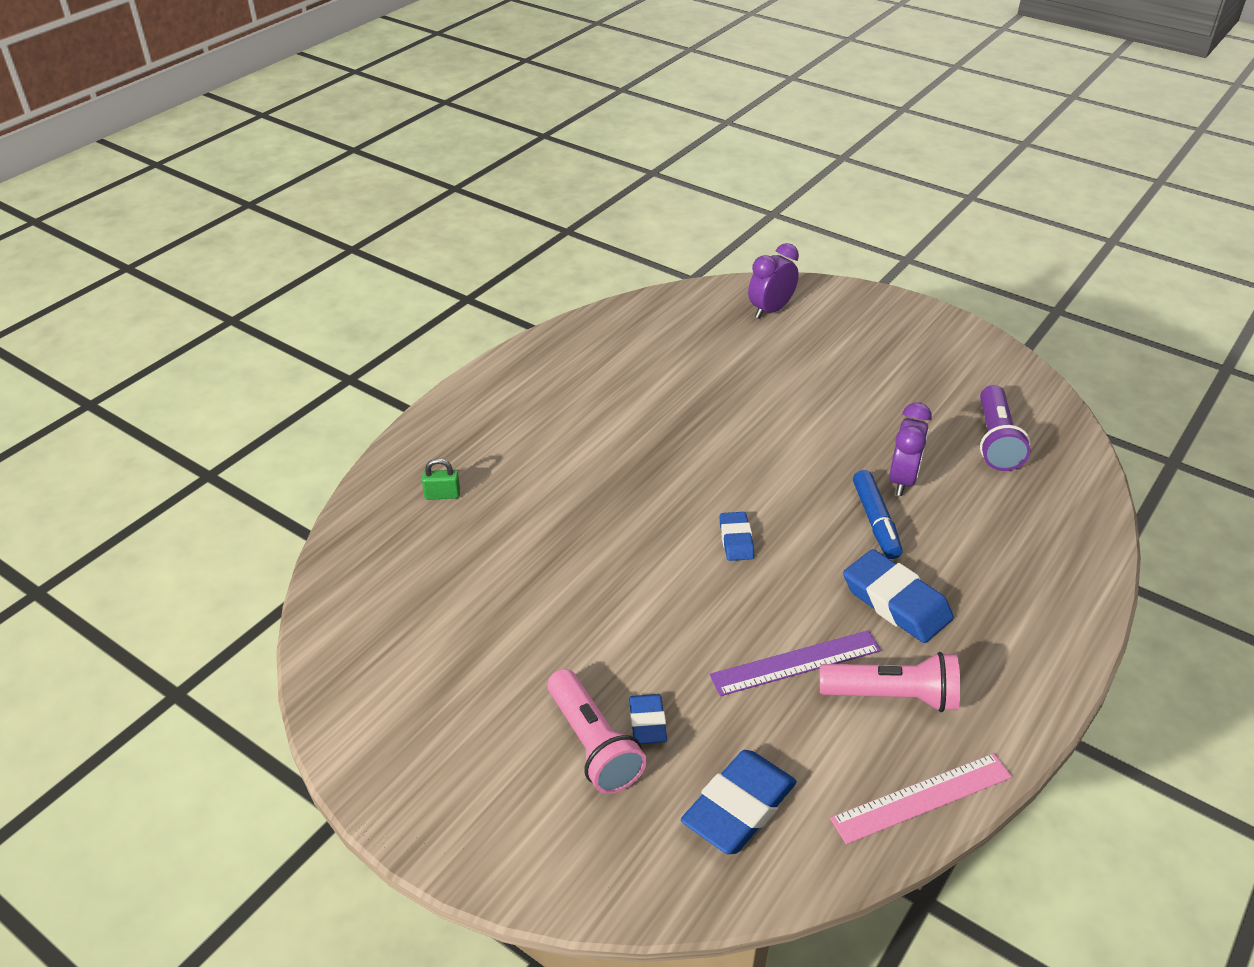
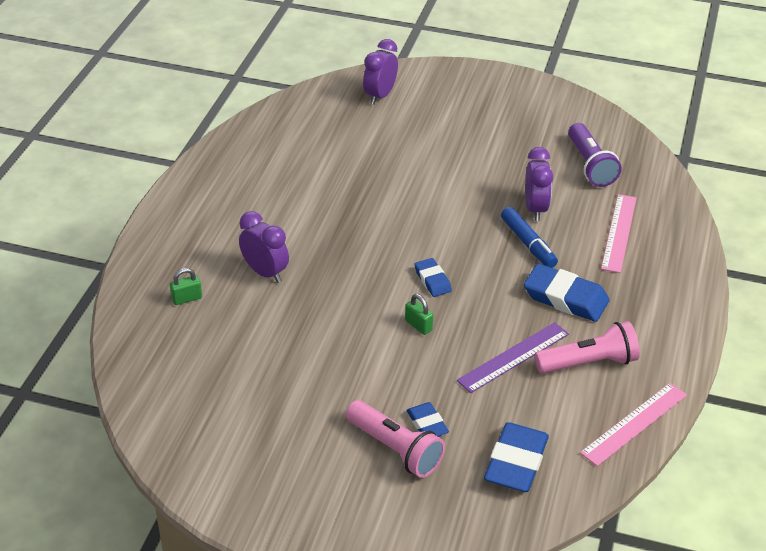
camera: 20 degrees left, 0 degrees up
none -> purple clock [239,211,289,283]
none -> green padlock [405,294,433,335]
none -> pink ruler [601,194,636,273]

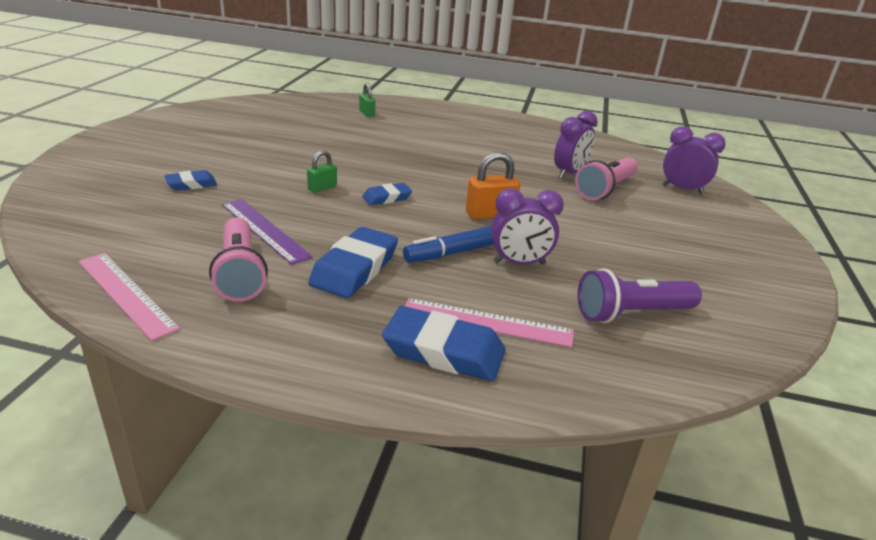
camera: 85 degrees right, 10 degrees down
purple clock [239,211,289,283] -> purple clock moved to [554,111,598,179]
pink flashlight [346,400,445,478] -> pink flashlight moved to [575,158,638,200]
blue eraser [484,422,549,492] -> blue eraser moved to [382,306,506,381]
none -> orange padlock [466,152,520,219]

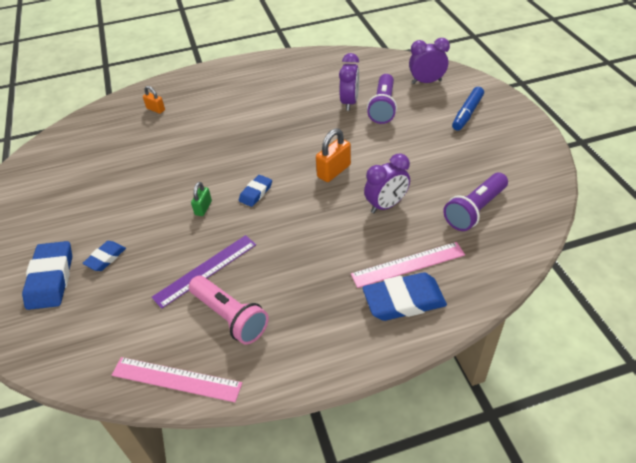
camera: 25 degrees left, 15 degrees up
purple ruler [222,199,313,265] -> purple ruler turned 60 degrees counterclockwise [152,235,256,309]
blue eraser [308,227,398,298] -> blue eraser moved to [22,241,72,310]
green padlock [359,83,375,117] -> orange padlock [143,86,165,114]
blue marker [403,226,494,263] -> blue marker moved to [452,87,484,131]
pink flashlight [575,158,638,200] -> purple flashlight [367,74,397,124]

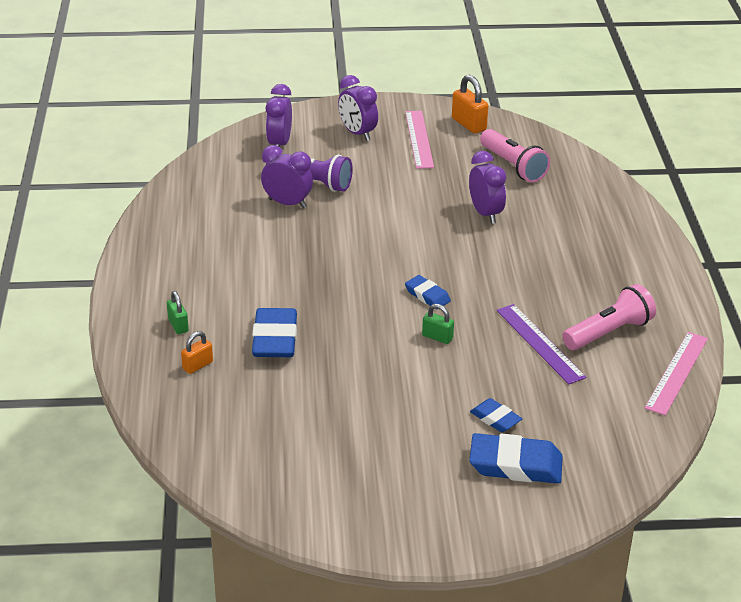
camera: 80 degrees left, 10 degrees down
orange padlock [316,128,351,182] -> orange padlock moved to [452,75,488,134]
pink ruler [351,242,465,288] -> pink ruler moved to [405,111,434,169]
blue eraser [362,272,447,321] -> blue eraser moved to [252,308,297,357]
purple flashlight [443,173,508,231] -> pink flashlight [480,129,550,182]
blue marker [452,87,484,131] -> purple clock [338,75,378,141]
none -> green padlock [167,291,189,334]

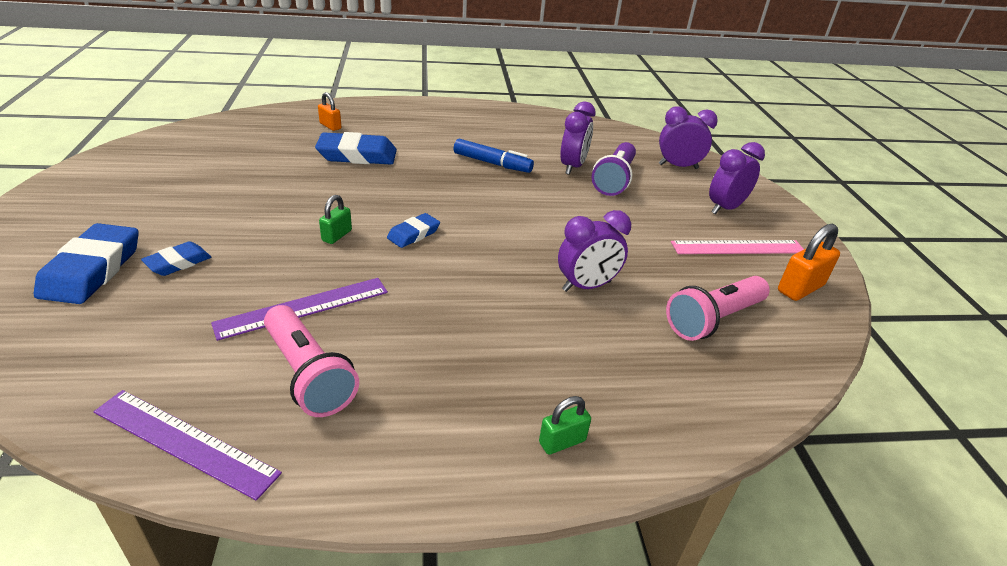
camera: 85 degrees right, 0 degrees up
green padlock [167,291,189,334] -> green padlock moved to [539,396,591,455]
pink ruler [645,332,708,415] -> purple ruler [94,390,282,501]
none -> blue marker [453,139,534,173]

